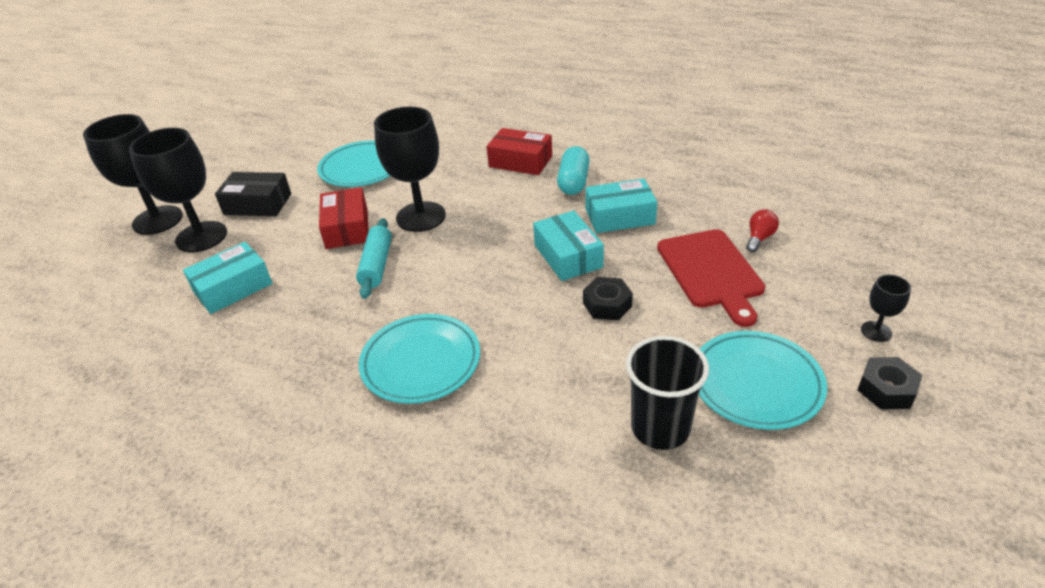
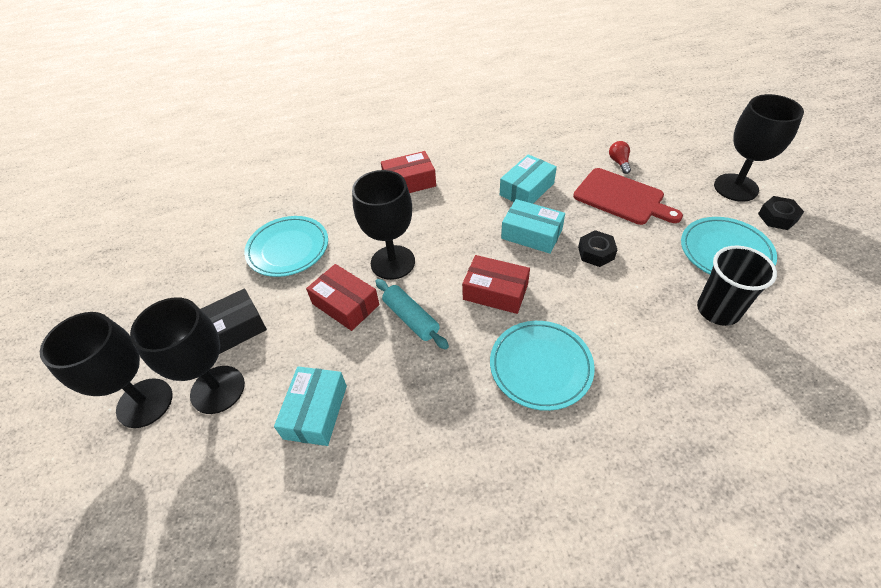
camera: 40 degrees left, 10 degrees up
turquoise capsule [557,146,590,195] -> none
black goblet [861,275,911,342] -> black goblet [714,94,804,202], size x2.21
none -> red box [462,255,530,314]

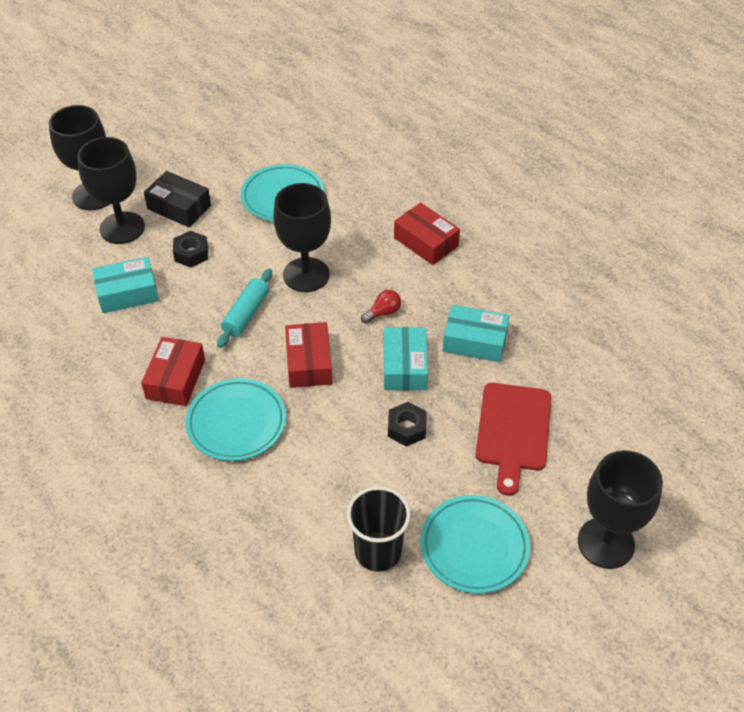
camera: 60 degrees right, 0 degrees up
red box [306,264,379,331] -> red box moved to [141,337,205,406]
red light bulb [609,141,631,174] -> red light bulb moved to [361,290,401,324]
black nut [758,196,804,230] -> black nut moved to [173,231,208,267]

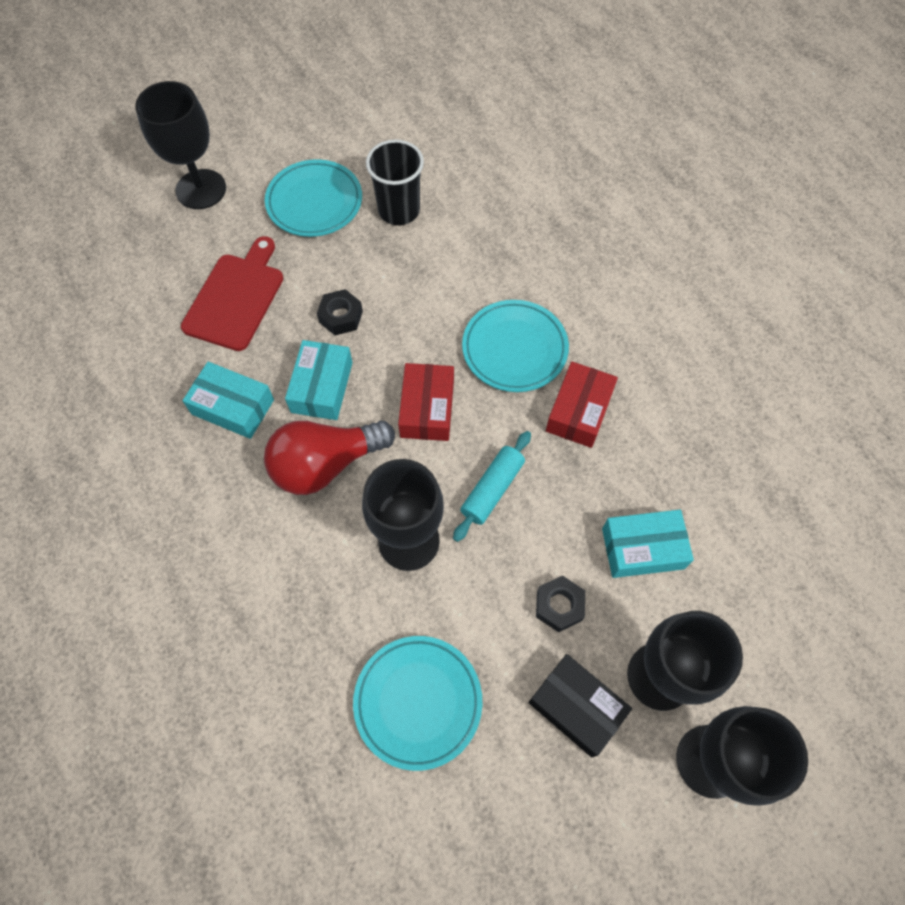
camera: 170 degrees left, 15 degrees up
red light bulb [361,290,401,324] -> red light bulb [264,421,395,495], size x2.35
red box [394,203,460,265] -> none

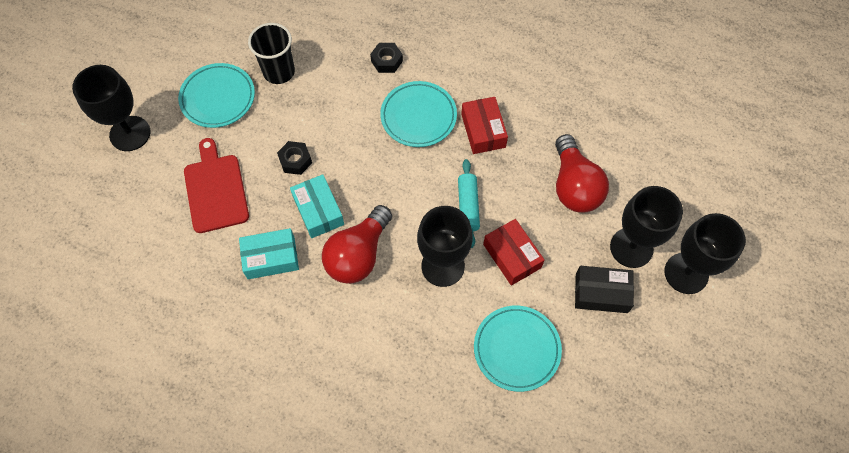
camera: 35 degrees left, 0 degrees up
red box [398,363,454,441] -> red box moved to [483,219,545,285]
black nut [536,575,585,632] -> black nut moved to [370,43,403,73]
turquoise box [602,510,694,578] -> red light bulb [555,134,609,213]

